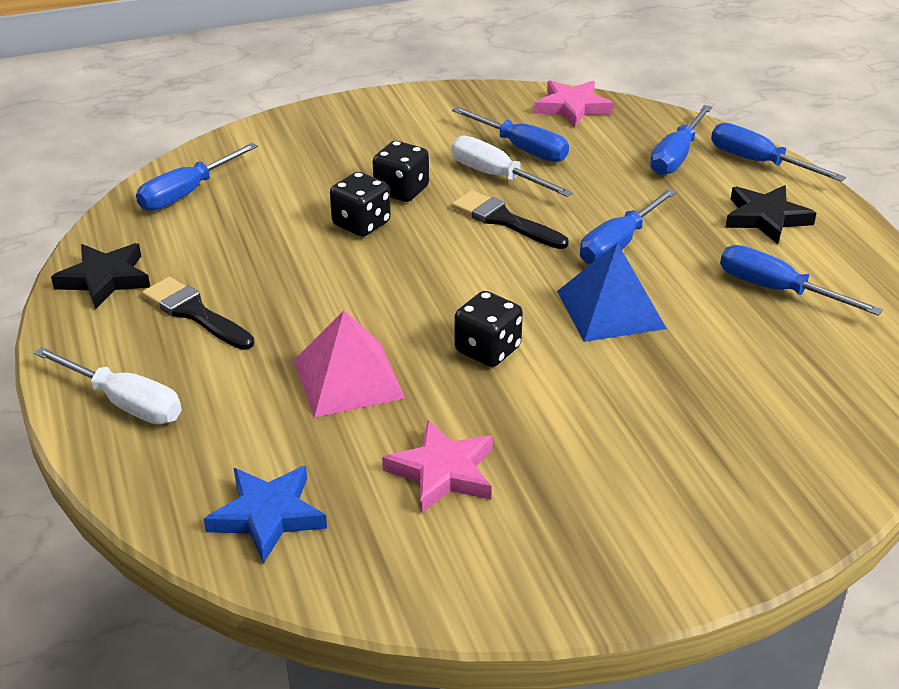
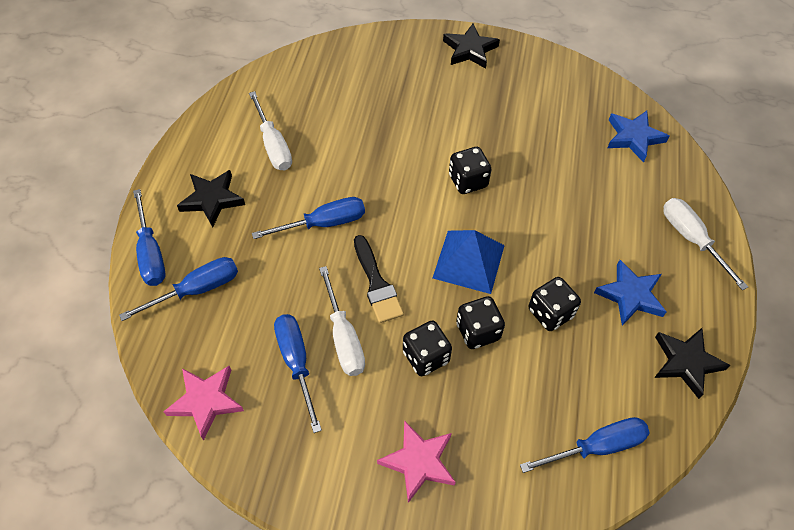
camera: 150 degrees left, 20 degrees up
black brush [142,277,254,350] -> blue star [594,260,666,326]
pink pyramid [294,310,405,418] -> none
pink star [382,420,493,513] -> pink star moved to [377,420,456,503]
blue pyramid [557,243,667,342] -> blue pyramid moved to [433,230,505,294]
blue screwdriver [720,245,883,316] -> white screwdriver [249,91,292,171]
none -> black star [443,24,500,69]
none -> black dice [529,277,581,331]

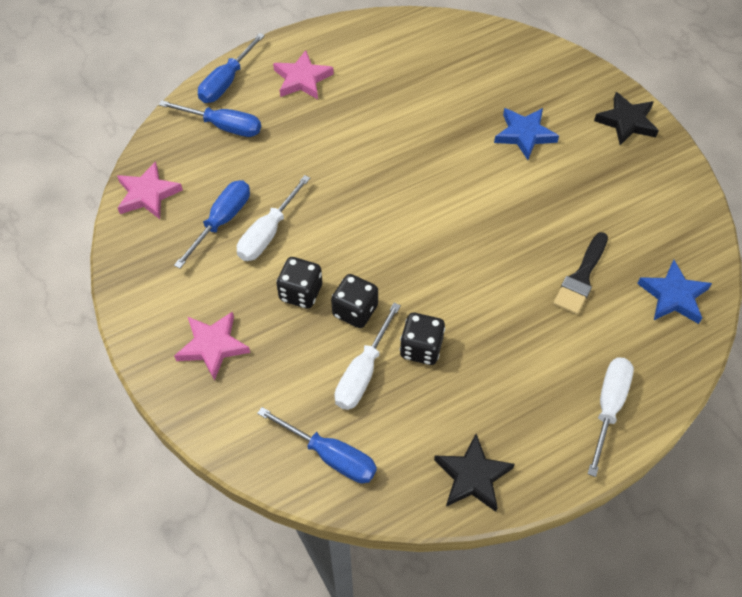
camera: 50 degrees right, 0 degrees up
black star [177,170,245,227] -> pink star [273,50,334,99]
white screwdriver [249,91,292,171] -> white screwdriver moved to [334,303,401,410]
blue screwdriver [252,197,365,239] -> none
black brush [354,235,404,323] -> black brush moved to [553,232,608,315]
blue pyramid [433,230,505,294] -> none
black dice [449,147,492,194] -> none
blue star [594,260,666,326] -> blue star moved to [494,108,559,160]

